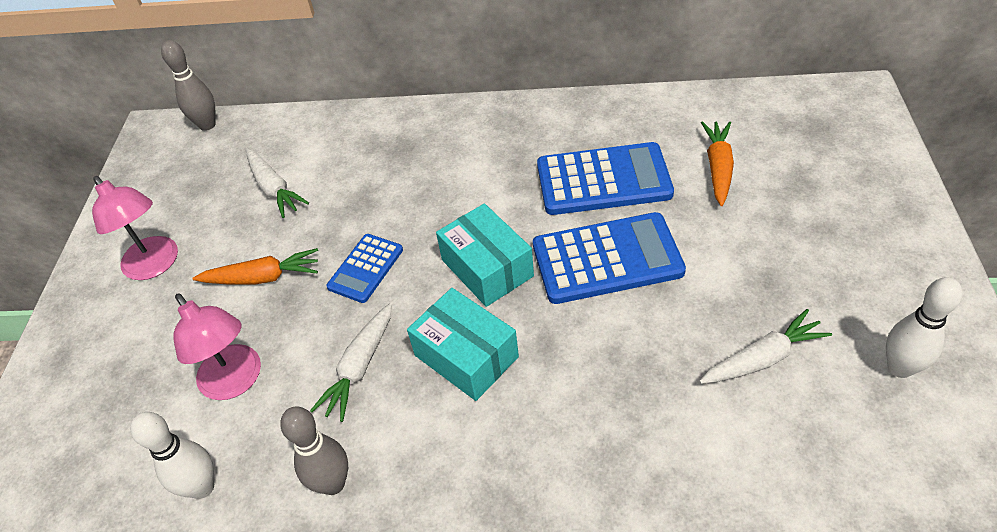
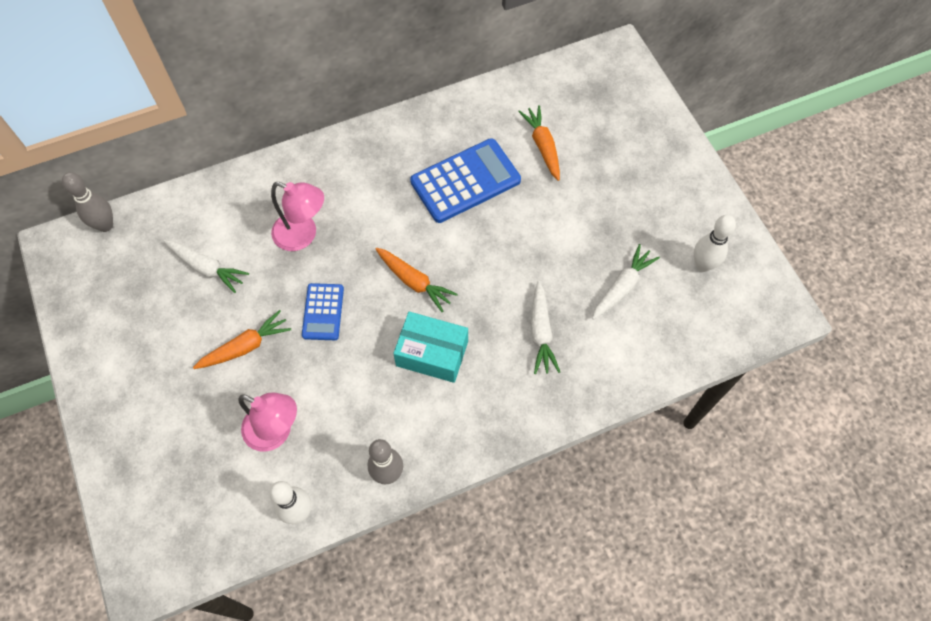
camera: 30 degrees left, 15 degrees up
pink lamp [92,176,178,280] -> pink lamp moved to [271,182,324,251]
white carrot [310,303,392,422] -> white carrot moved to [531,281,560,374]
turquoise box [436,203,534,307] -> orange carrot [376,248,458,312]
blue calculator [533,212,686,304] -> none

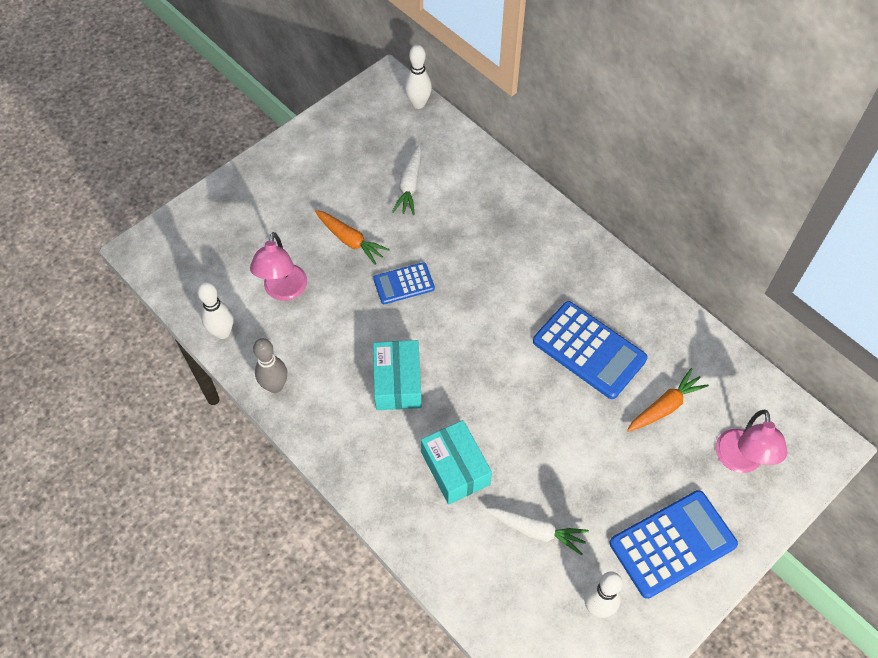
camera: 70 degrees right, 5 degrees down
grey bowling pin [62,172,113,232] -> white bowling pin [405,45,432,109]
pink lamp [271,182,324,251] -> pink lamp moved to [716,410,788,473]
orange carrot [376,248,458,312] -> none
white carrot [531,281,560,374] -> turquoise box [421,420,492,505]
none -> blue calculator [609,490,738,599]

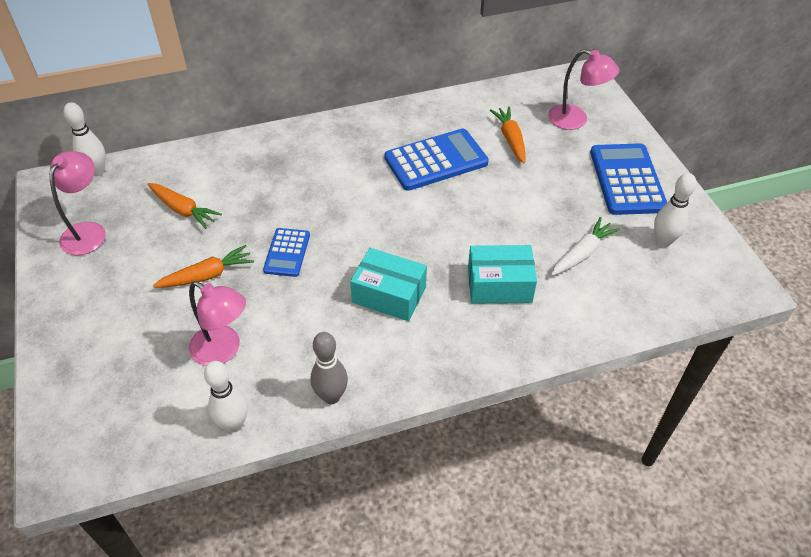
camera: 65 degrees left, 10 degrees down
white carrot [392,145,422,215] -> orange carrot [147,183,222,229]
none -> pink lamp [49,151,106,255]

